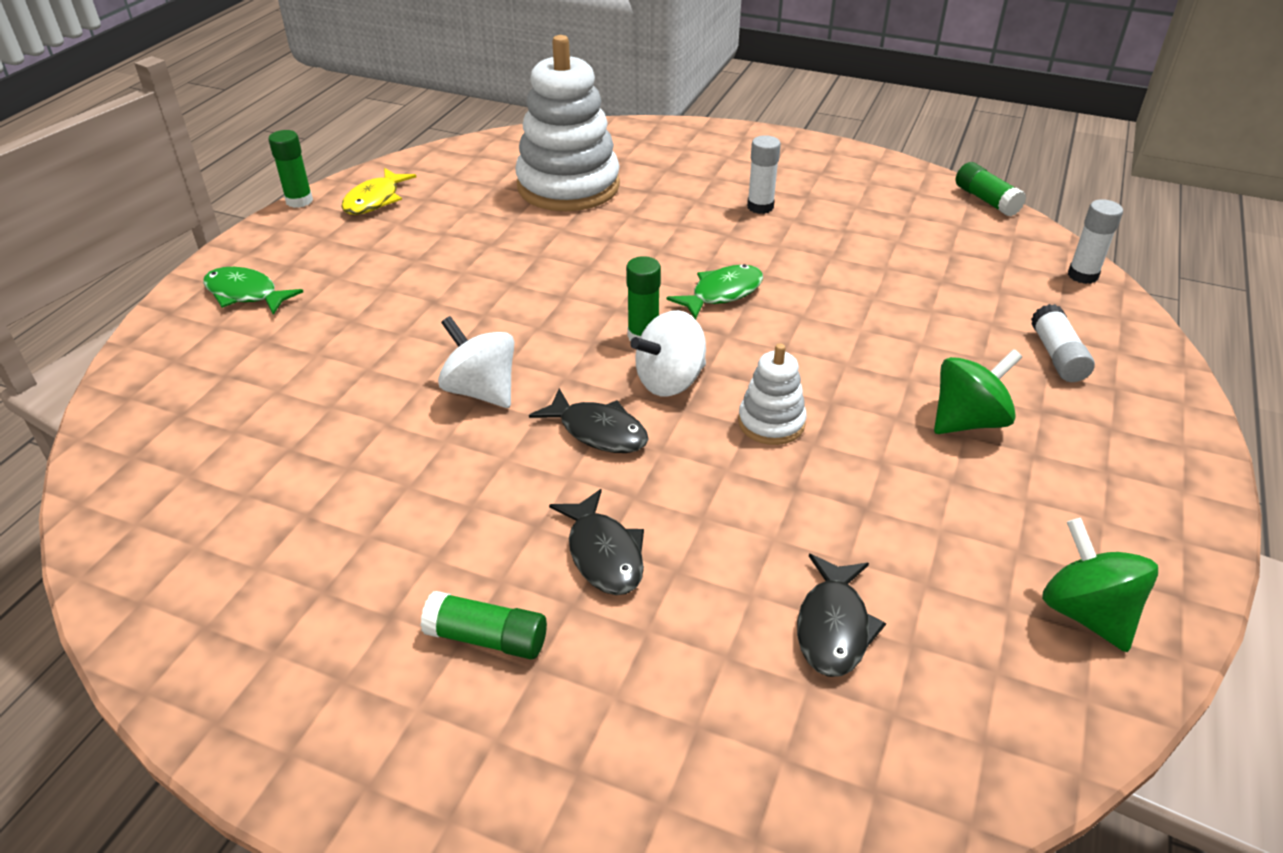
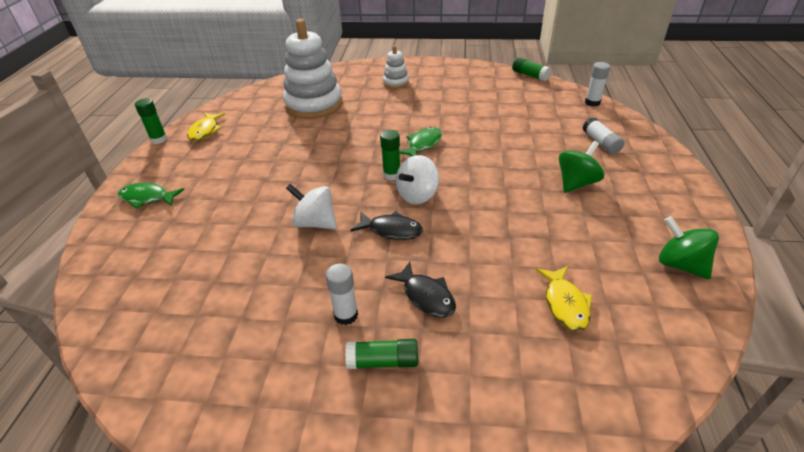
camera: 15 degrees left, 0 degrees up
white stacking toy [738,343,806,445] -> white stacking toy moved to [383,45,409,89]
white glue stick [747,135,781,214] -> white glue stick moved to [326,263,358,325]
black fish [797,554,886,677] -> yellow fish [536,266,593,331]

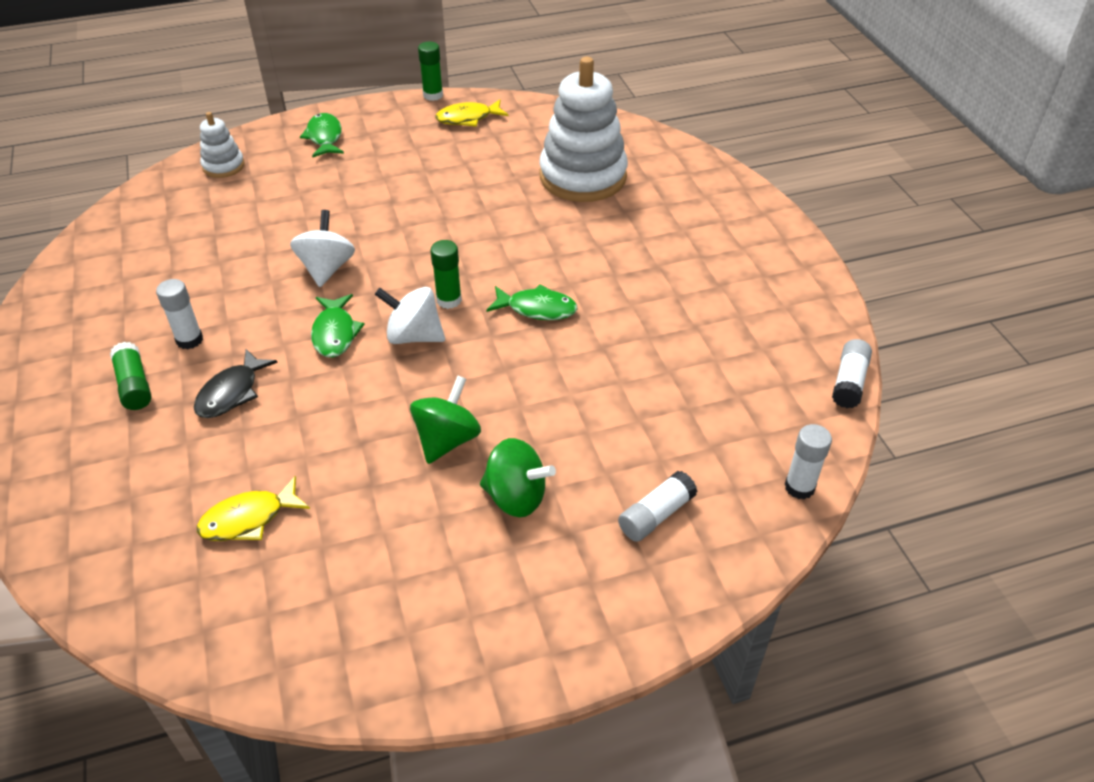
camera: 65 degrees right, 5 degrees up
black fish [351,211,423,240] -> green fish [311,294,365,358]
white stacking toy [383,45,409,89] -> white stacking toy moved to [200,112,245,178]
green glue stick [512,57,551,81] -> white glue stick [832,339,872,408]
green spinning top [659,216,719,279] -> green spinning top moved to [410,376,481,464]

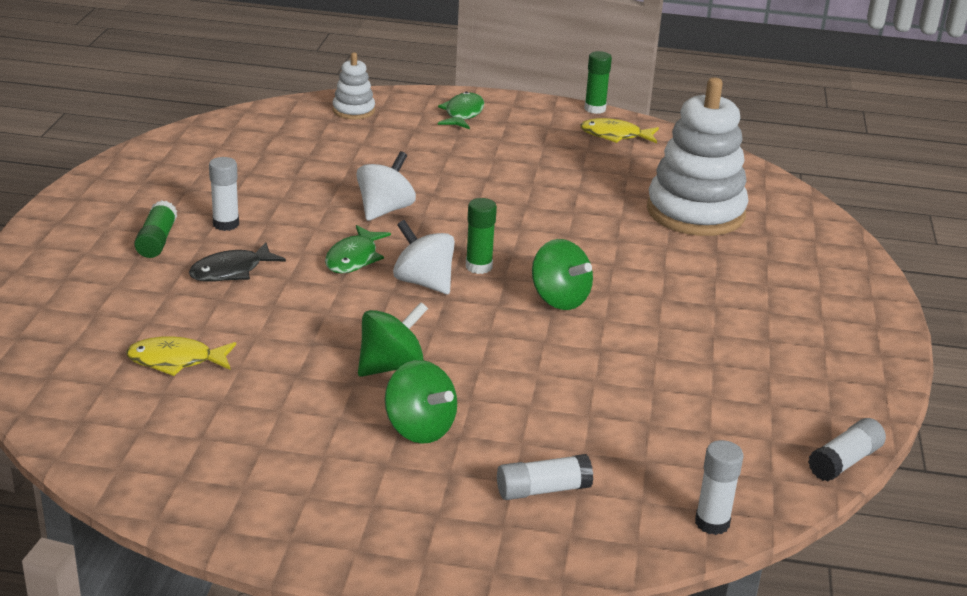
camera: 25 degrees right, 15 degrees down
green fish [486,284,577,320] -> green spinning top [532,239,593,310]

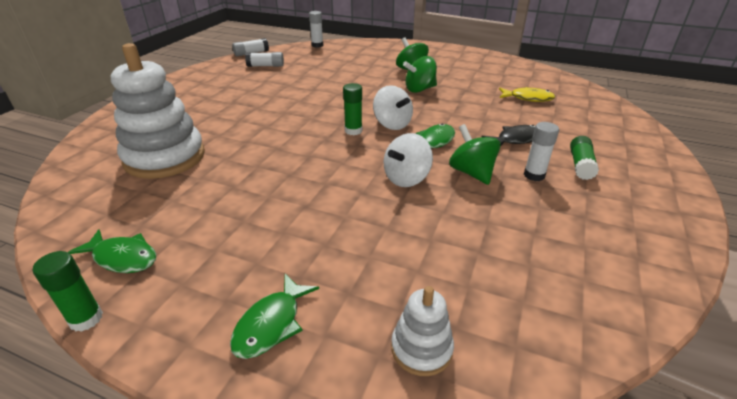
camera: 165 degrees left, 5 degrees up
white glue stick [497,454,594,500] -> white glue stick moved to [245,52,284,67]
green spinning top [532,239,593,310] -> green spinning top moved to [449,124,501,185]
yellow fish [580,118,659,143] -> green fish [68,229,156,273]

